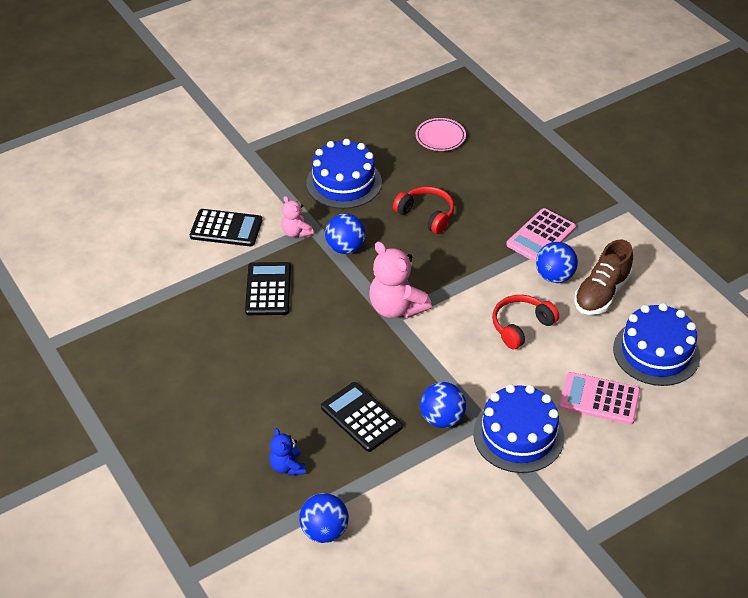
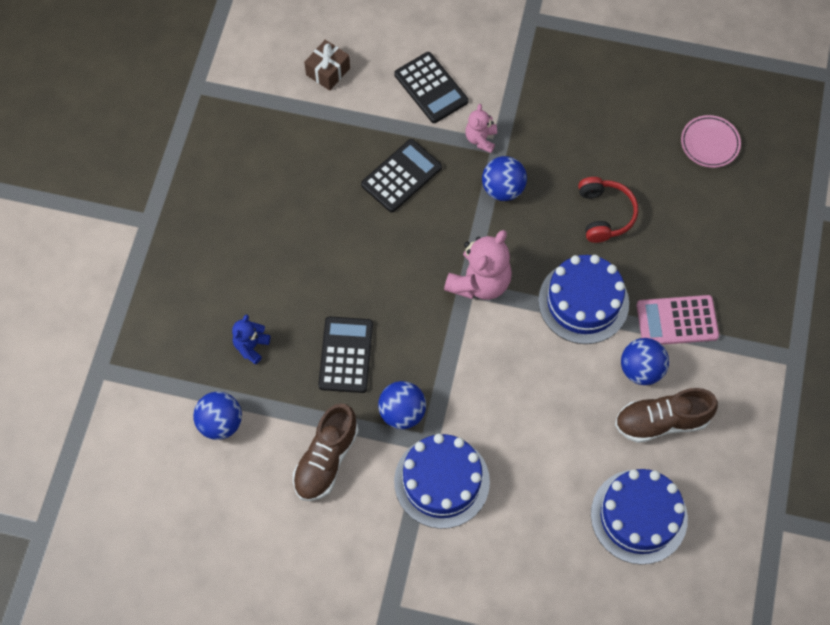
camera: 45 degrees right, 20 degrees up
blue cake [306,139,382,209] -> blue cake moved to [538,255,629,344]
pink teddy bear [369,241,432,318] -> pink teddy bear turned 150 degrees counterclockwise [444,230,512,300]
red headphones [492,295,559,349] -> none
pink calculator [559,372,640,425] -> none
none -> brown shoe [293,403,359,501]
none -> brown gift [304,40,350,91]

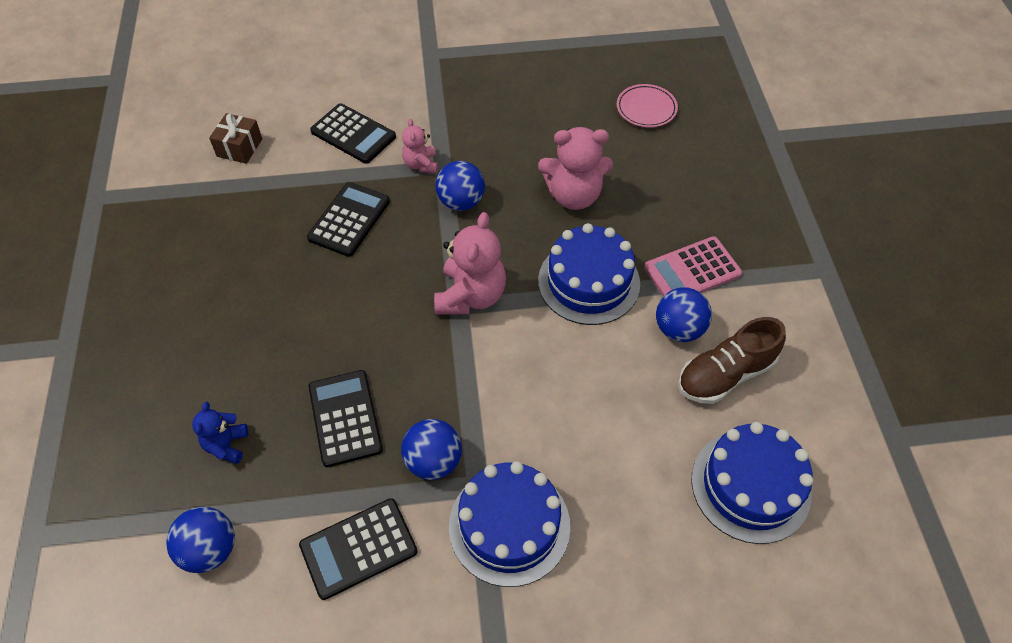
camera: 20 degrees left, 10 degrees down
brown shoe [293,403,359,501] -> black calculator [299,498,418,600]
red headphones [578,177,638,243] -> pink teddy bear [538,127,613,210]

